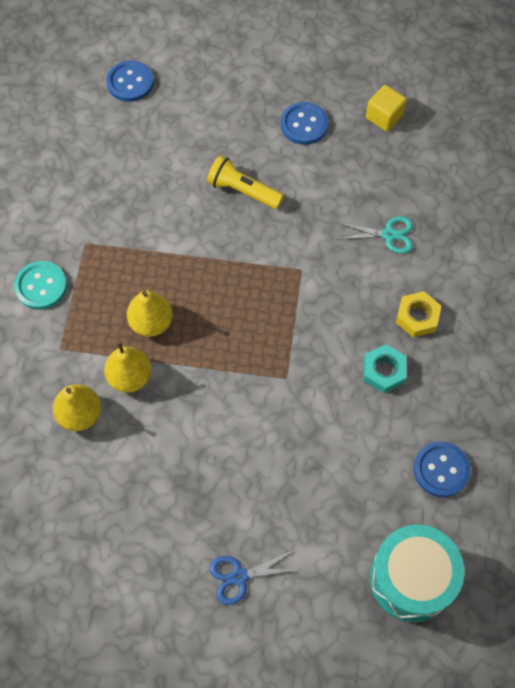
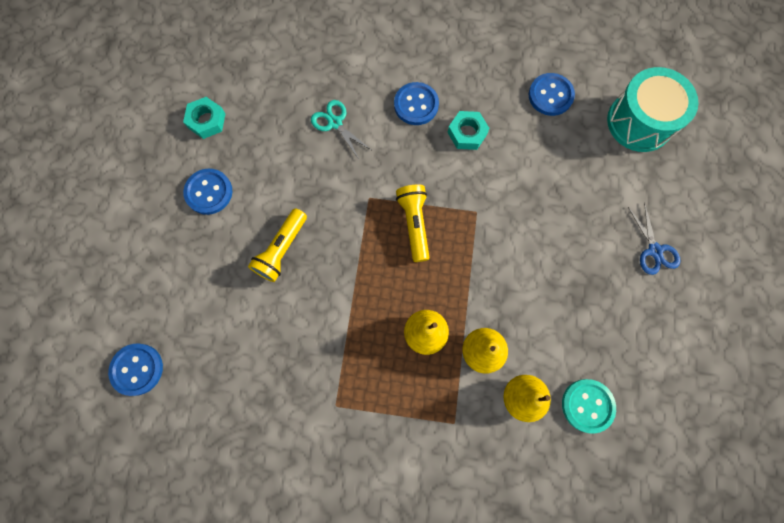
camera: 90 degrees left, 10 degrees up
turquoise button [14,261,67,310] -> turquoise button moved to [562,379,616,434]
turquoise scissors [338,216,413,254] -> turquoise scissors turned 45 degrees counterclockwise [311,100,371,159]
yellow cube [366,85,407,131] -> turquoise nut [183,97,225,139]
yellow nut [396,291,441,337] -> blue button [394,82,439,125]
none -> yellow flashlight [396,184,430,262]

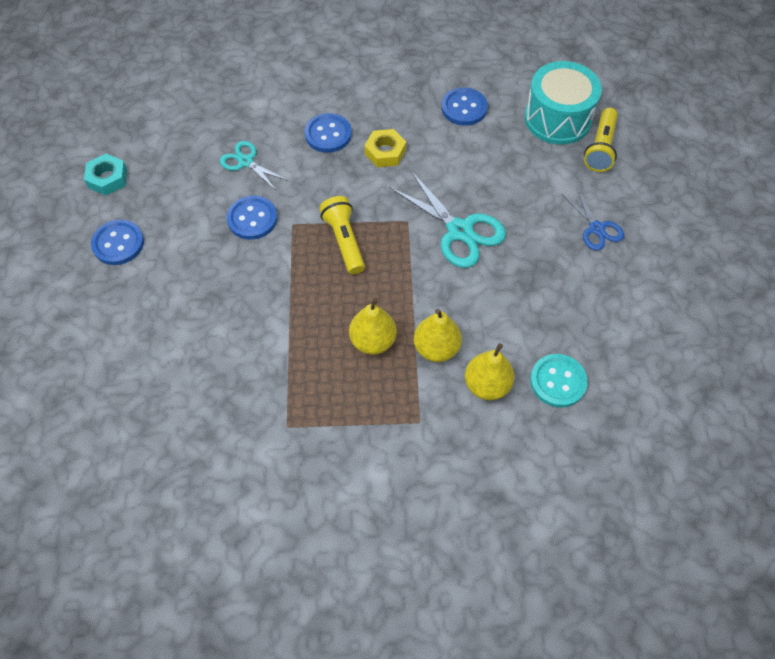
camera: 10 degrees left, 15 degrees down
blue button [108,343,163,396] -> blue button moved to [226,196,277,240]
yellow flashlight [248,208,307,282] -> yellow flashlight moved to [584,108,618,172]
turquoise nut [447,111,490,150] -> yellow nut [364,129,406,167]
none -> turquoise scissors [390,171,506,268]

